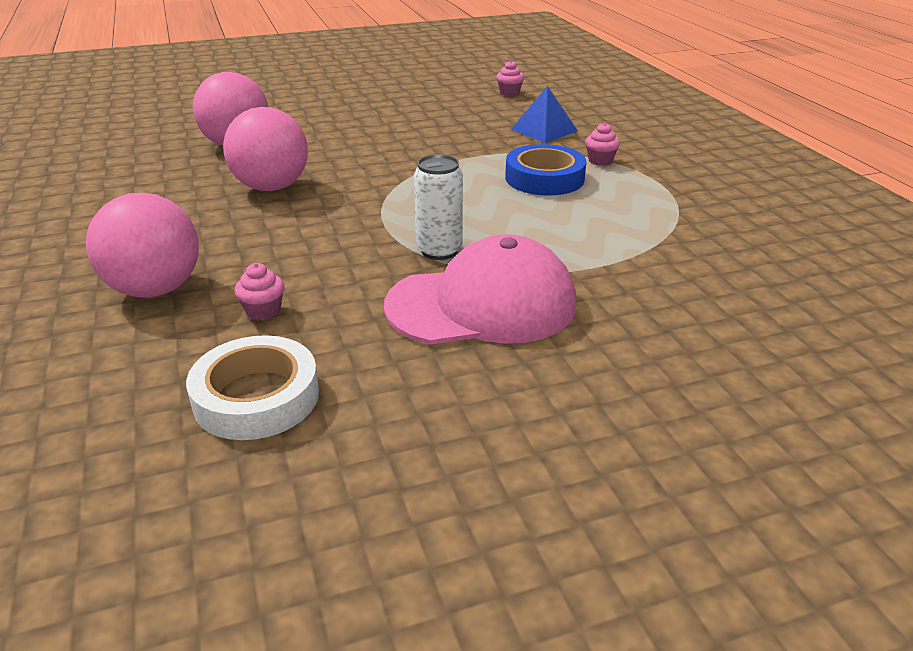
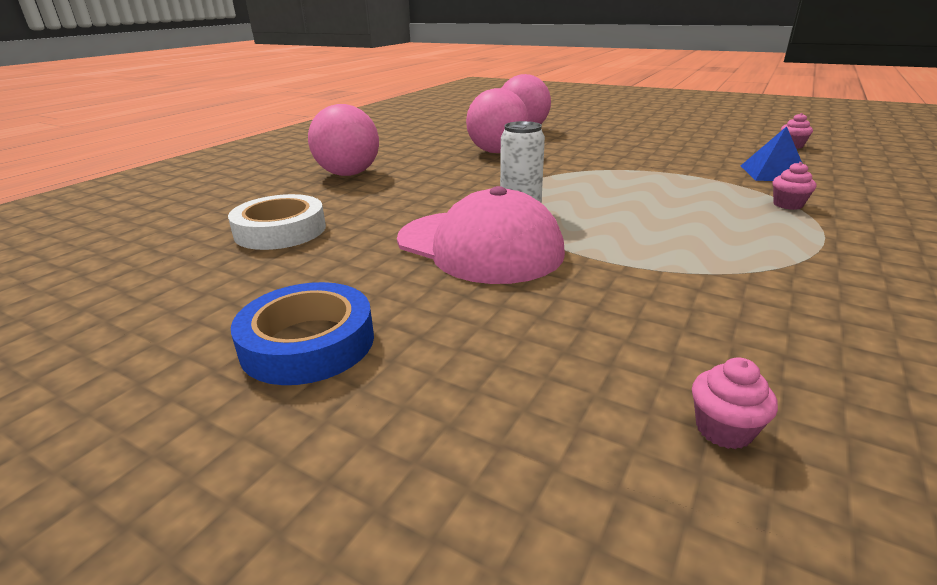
camera: 50 degrees right, 5 degrees down
pink cupcake [235,263,284,321] -> pink cupcake moved to [692,357,778,449]
blue tape [505,144,586,196] -> blue tape moved to [231,282,374,385]

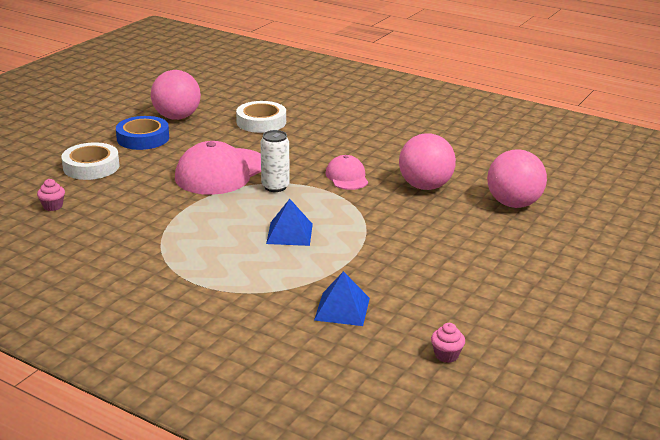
camera: 90 degrees right, 0 degrees up
pink ball [308,104,379,176] -> pink ball moved to [151,70,201,120]
pink cupcake [773,162,816,210] -> none
none -> white tape [61,143,120,180]
none -> blue pyramid [266,199,313,246]
none -> pink cap [325,155,368,190]

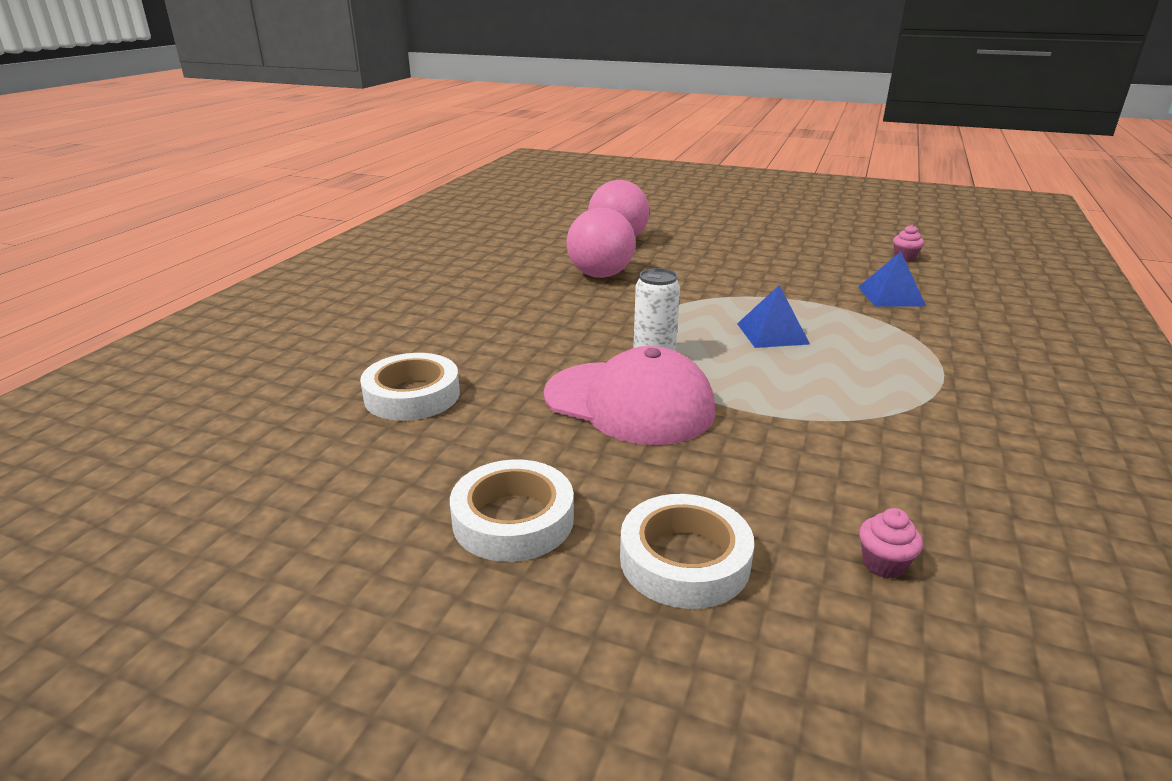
camera: 100 degrees left, 0 degrees up
blue tape [116,116,169,150] -> white tape [450,459,574,562]
pink ball [151,70,201,120] -> none
pink cap [325,155,368,190] -> none

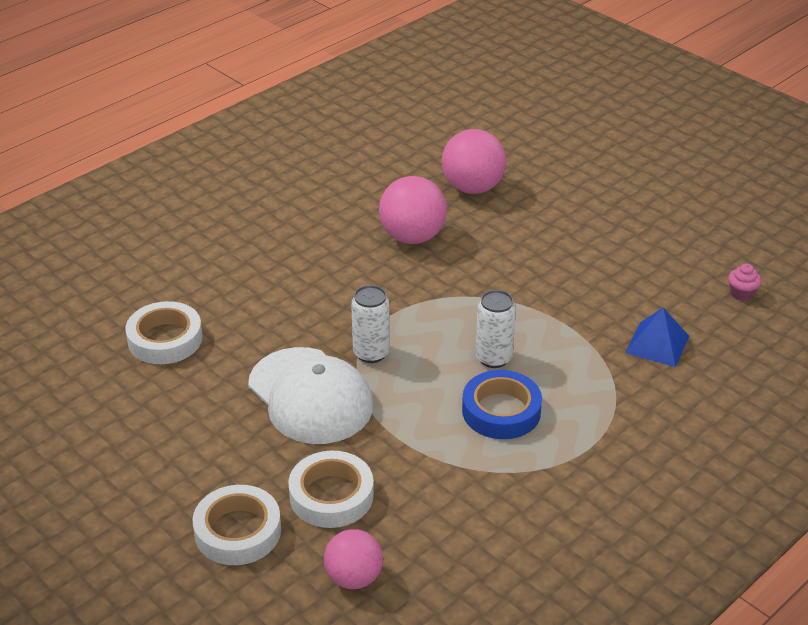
camera: 25 degrees right, 10 degrees up
white tape [450,459,574,562] -> white tape moved to [288,451,374,528]
pink cap [544,346,715,445] -> white cap [248,347,373,444]
blue pyramid [737,285,810,348] -> white can [475,290,516,368]
pink cupcake [859,508,923,578] -> pink ball [324,529,383,589]
none -> blue tape [462,370,542,439]

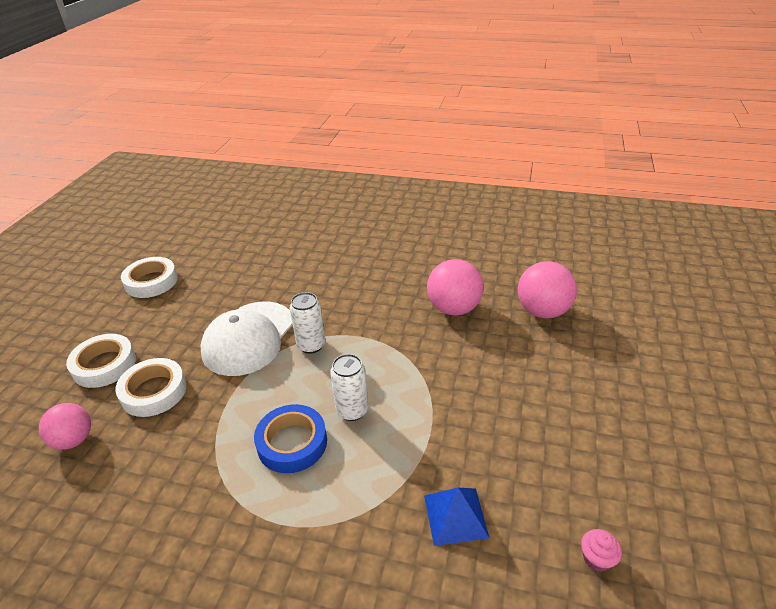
camera: 60 degrees right, 0 degrees up
white tape [125,301,203,364] -> white tape moved to [121,257,178,298]

